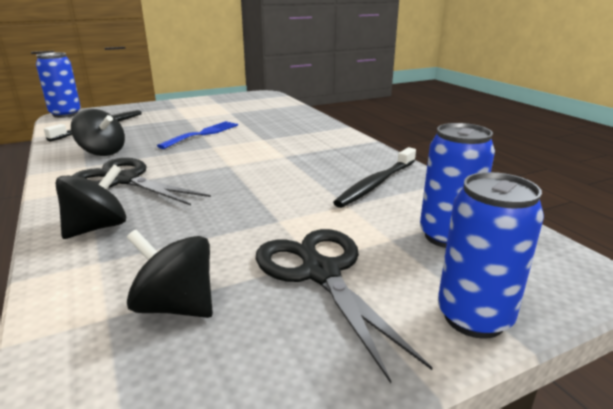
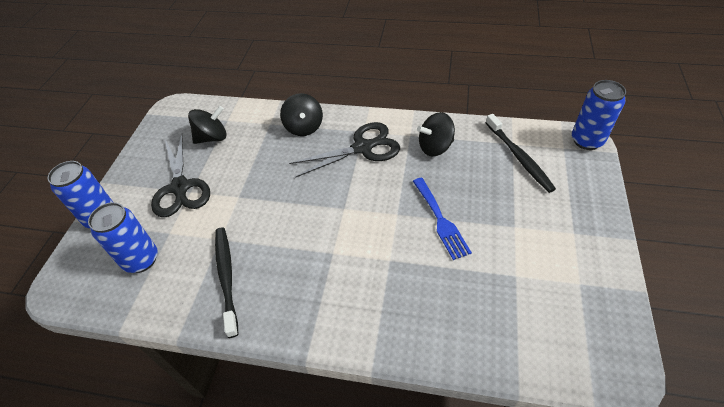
camera: 130 degrees right, 25 degrees up
black scissors [256,229,432,383] -> black scissors turned 60 degrees clockwise [151,134,210,217]

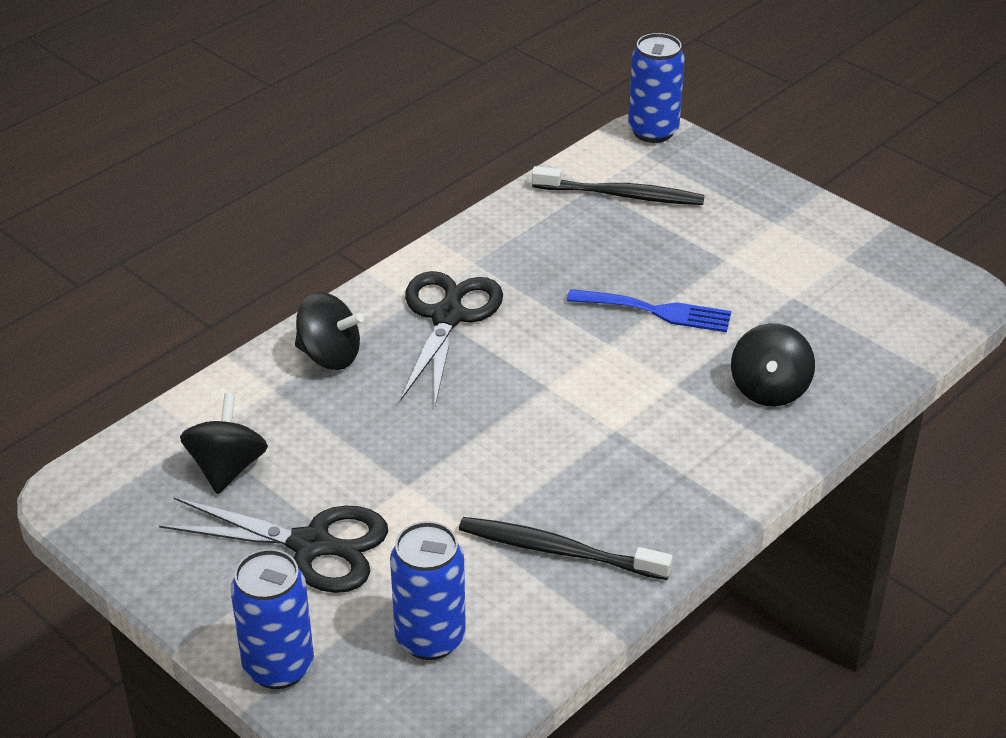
camera: 60 degrees left, 10 degrees down
black spinning top [417,112,455,156] -> black spinning top moved to [731,323,815,406]

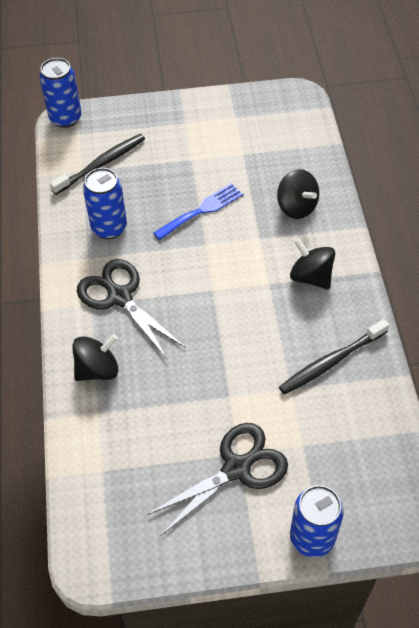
camera: 50 degrees left, 15 degrees up
black spinning top [180,393,268,494] -> black spinning top moved to [290,239,335,290]
blue can [390,521,466,660] -> blue can moved to [83,168,127,239]

